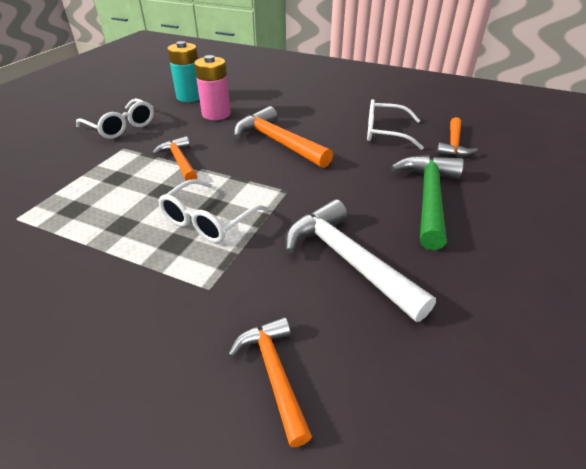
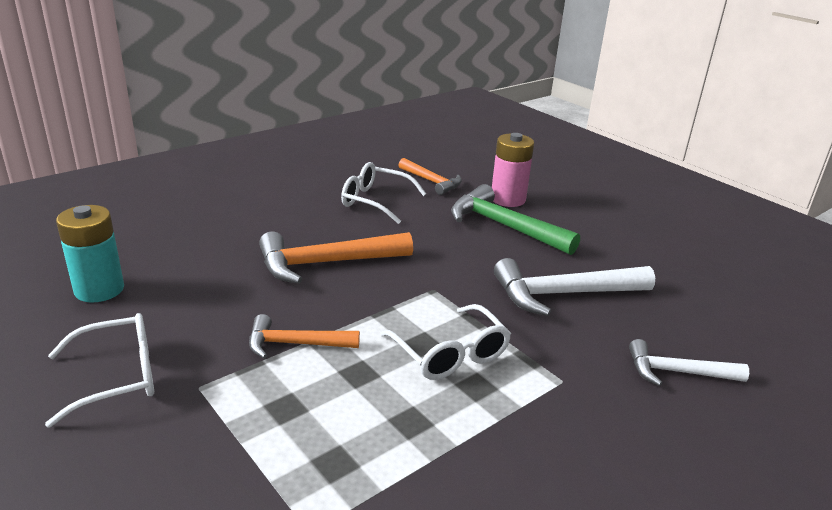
camera: 65 degrees left, 10 degrees down
pink battery [194,55,231,120] -> pink battery moved to [492,133,534,207]
orange hammer [228,317,312,447] -> white hammer [629,339,749,386]
white glasses [367,99,424,150] -> white glasses turned 75 degrees clockwise [341,162,426,224]

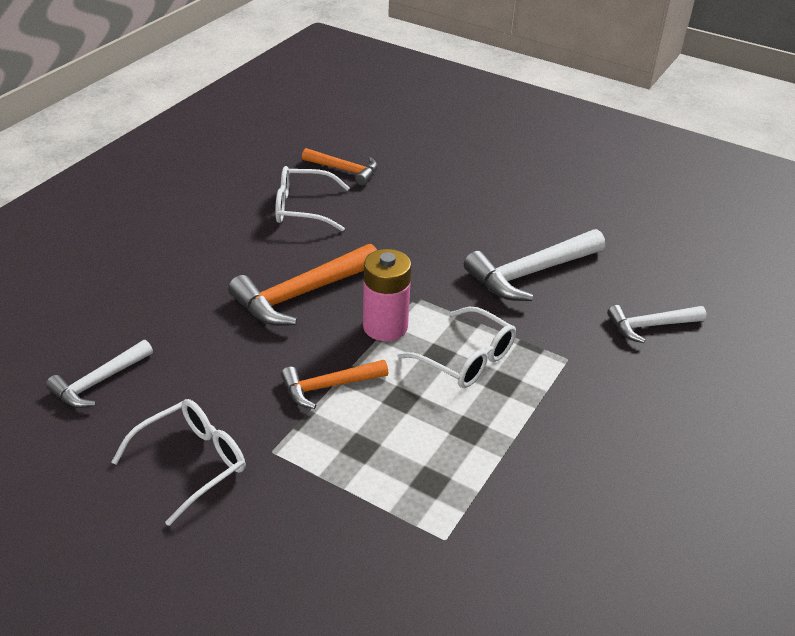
camera: 20 degrees left, 10 degrees up
turquoise battery [56,205,124,303] -> white hammer [46,340,153,408]
green hammer [451,184,580,255] -> none
pink battery [492,133,534,207] -> pink battery moved to [363,249,411,341]

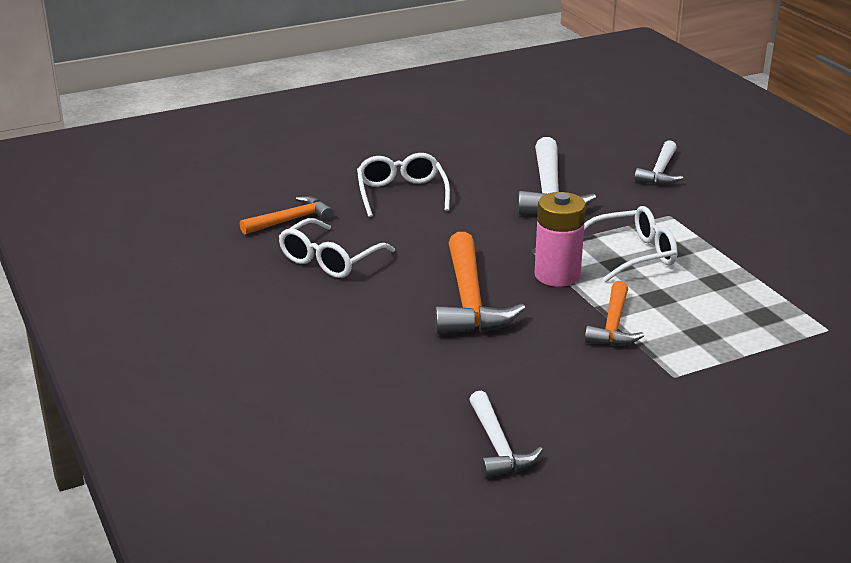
camera: 55 degrees left, 10 degrees down
white glasses [112,399,246,526] -> white glasses moved to [357,153,450,217]

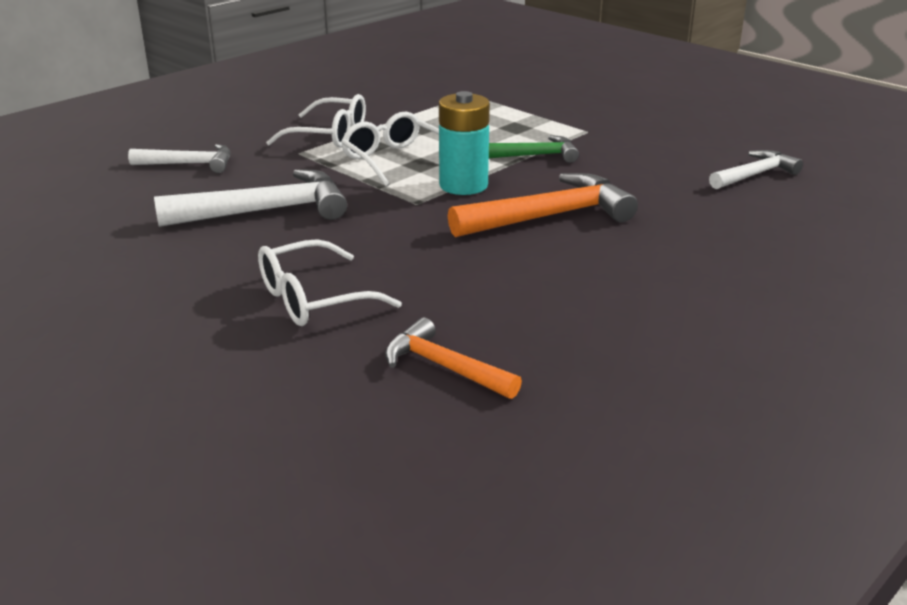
camera: 110 degrees left, 0 degrees up
white glasses [279,218,395,278] -> white glasses moved to [266,94,366,148]
pink battery [535,192,586,287] -> turquoise battery [439,91,490,195]
orange hammer [585,281,644,346] -> green hammer [489,135,579,163]

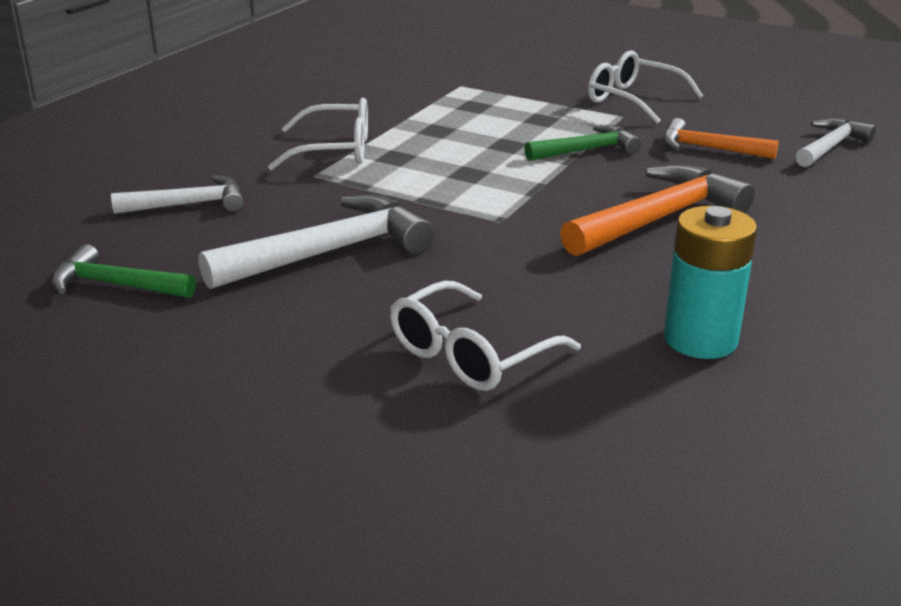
camera: 15 degrees left, 0 degrees up
white glasses [341,112,439,187] -> white glasses moved to [588,50,703,124]
orange hammer [385,317,522,399] -> orange hammer moved to [663,118,779,159]
turquoise battery [439,91,490,195] -> turquoise battery moved to [664,206,757,359]
none -> green hammer [51,244,196,298]

